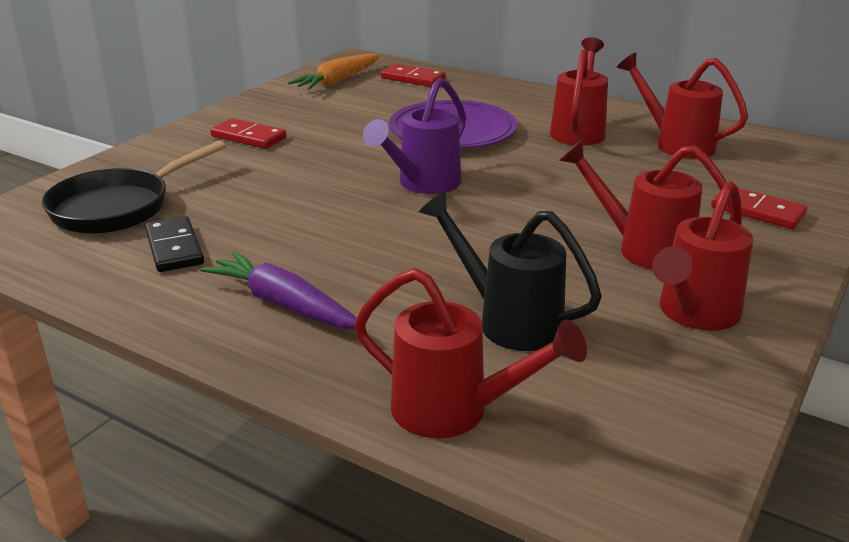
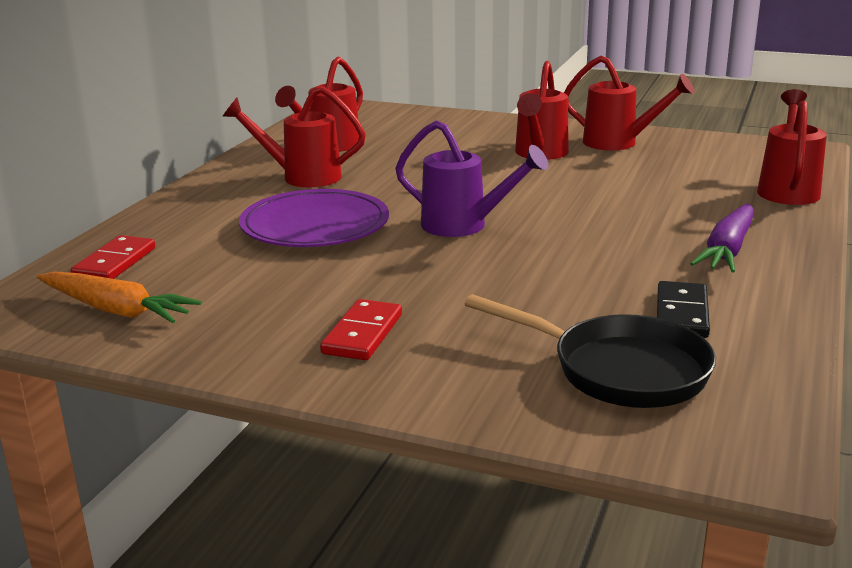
camera: 100 degrees left, 5 degrees down
black domino [145,216,204,272] -> black domino turned 45 degrees counterclockwise [657,281,710,338]
black watering can [419,191,602,351] -> none
red domino [711,188,807,229] -> none

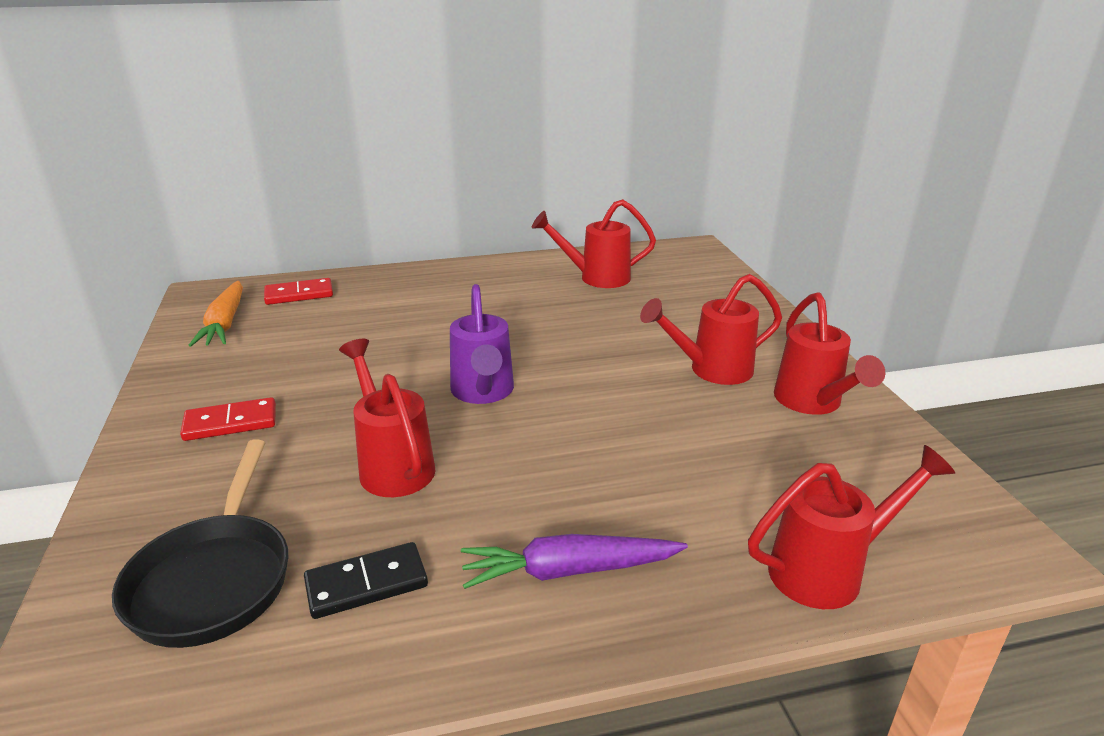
camera: 55 degrees right, 5 degrees up
red watering can [222,86,366,187] -> red watering can moved to [339,339,435,497]
purple plate [239,189,389,247] -> none

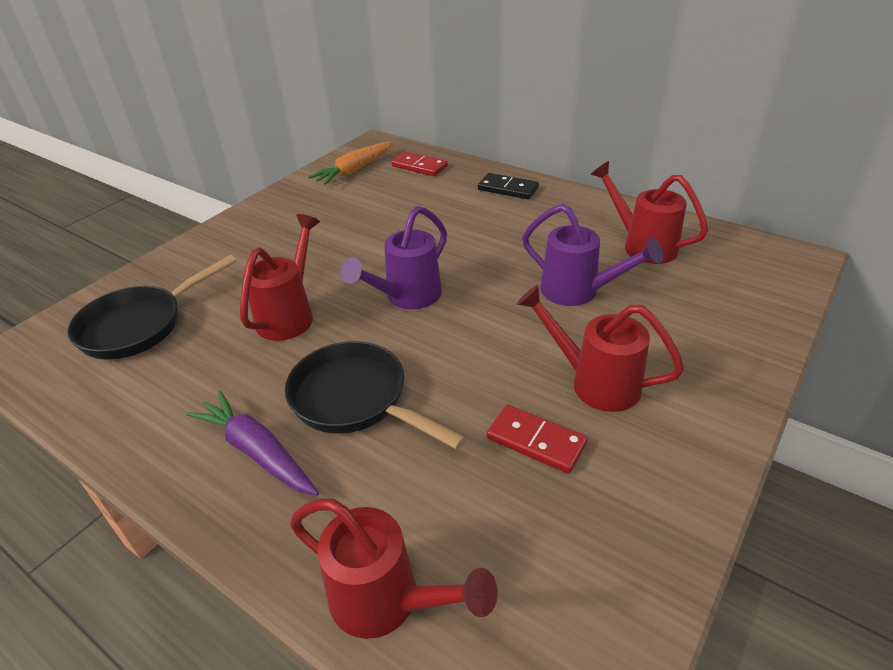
camera: 50 degrees right, 10 degrees up
red domino [180,397,276,441] -> red domino moved to [487,404,588,474]
black domino [304,542,428,619] -> black domino moved to [478,173,539,199]
red watering can [774,292,885,415] -> none
none -> black pan [285,341,466,450]
none -> purple watering can [522,204,663,306]

